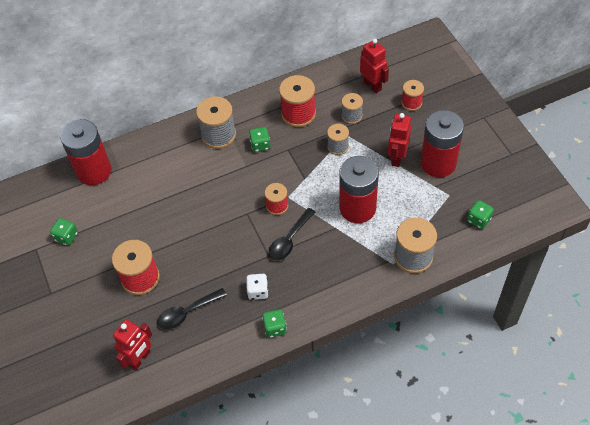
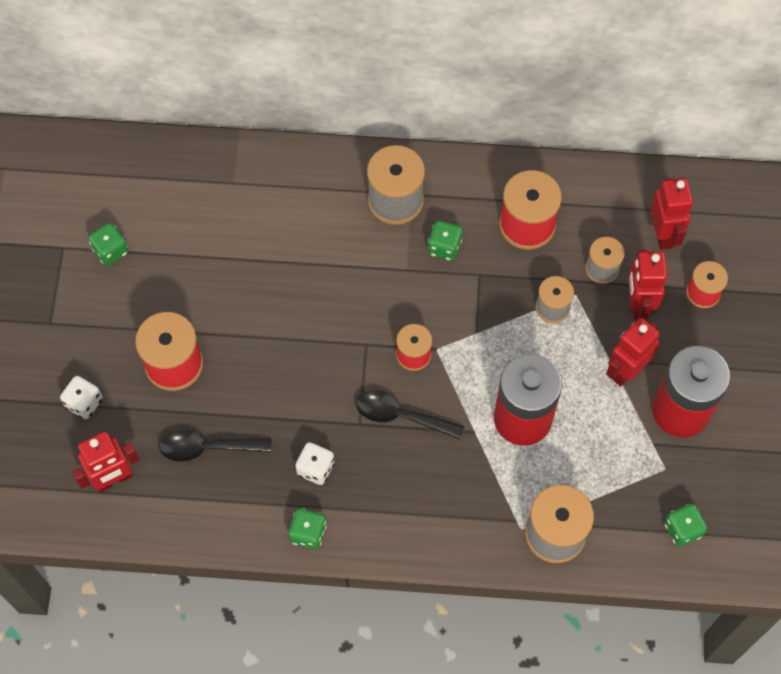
camera: 25 degrees right, 10 degrees up
red battery [60,119,111,185] -> none
black spoon [269,208,315,260] -> black spoon turned 45 degrees clockwise [356,390,464,439]
none -> white dice [60,376,103,419]
none -> red robot [628,250,667,320]

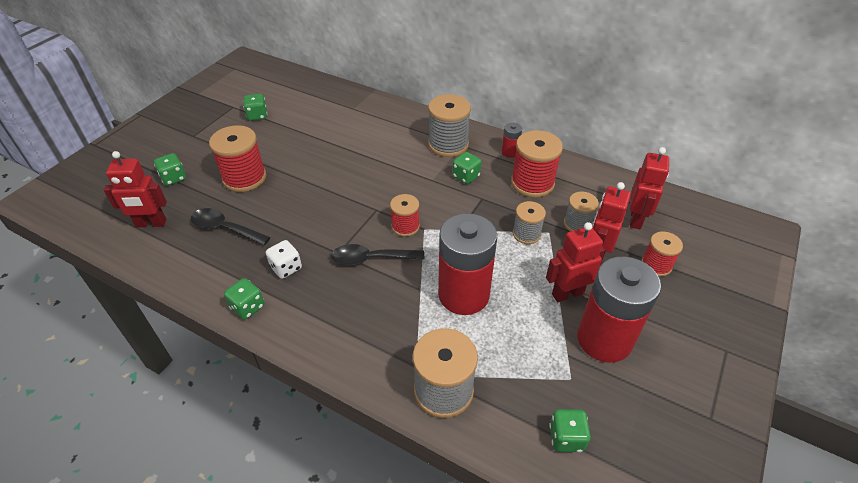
camera: 25 degrees right, 20 degrees down
white dice [60,376,103,419] -> green dice [154,153,186,186]
black spoon [356,390,464,439] -> black spoon turned 45 degrees counterclockwise [331,244,424,266]
none -> red battery [501,123,522,158]

